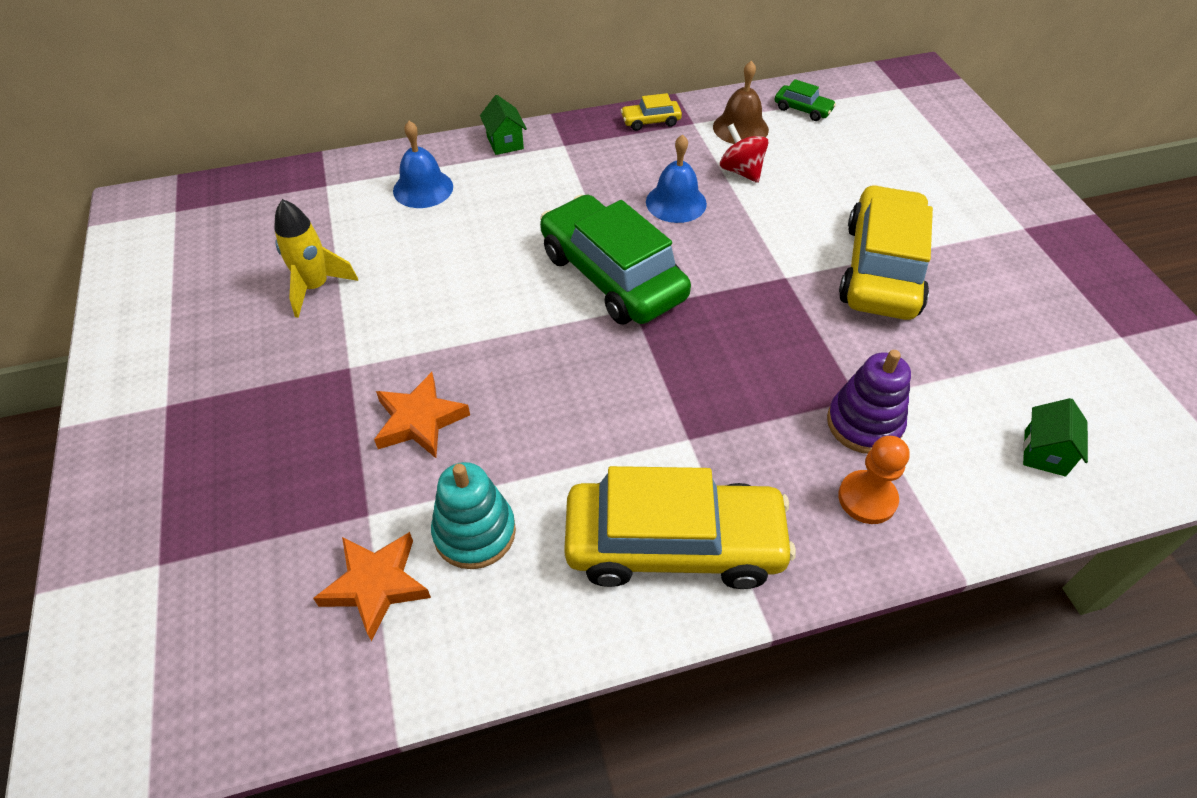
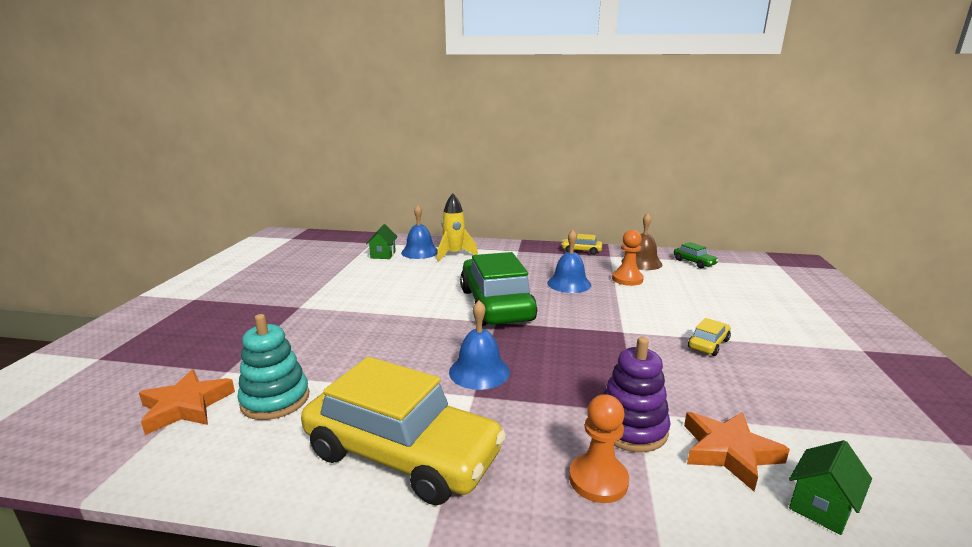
camera: 25 degrees right, 30 degrees down
yellow rocket [274,199,358,318] -> yellow rocket moved to [437,193,478,262]
orange star [374,372,470,458] -> orange star moved to [684,412,790,491]
green house [480,95,527,155] -> green house moved to [366,224,398,259]
red spinning top [720,124,768,183] -> orange pawn [612,230,644,286]
yellow car [839,185,933,320] -> yellow car [688,318,731,356], size x0.41
none -> blue bell [449,300,510,390]

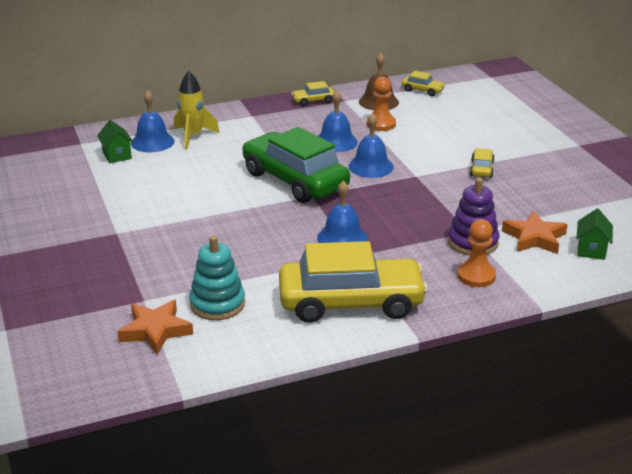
camera: 30 degrees left, 10 degrees up
green car [674,242,718,268] -> yellow car [402,71,445,96]
none -> blue bell [348,113,394,178]

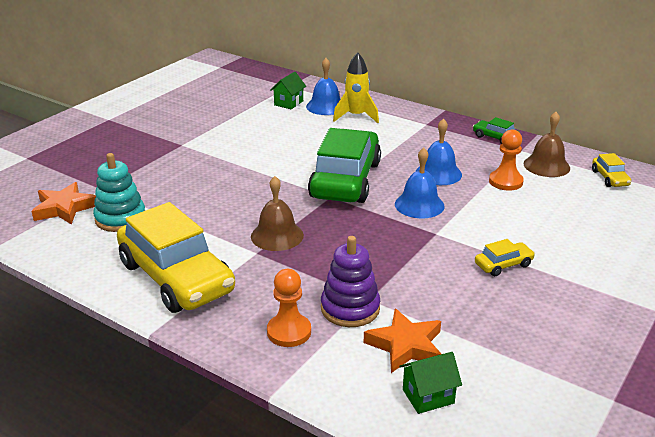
camera: 55 degrees right, 0 degrees up
yellow car [291,81,335,106] -> green car [473,117,519,144]
blue bell [317,180,368,243] -> brown bell [251,176,304,251]

